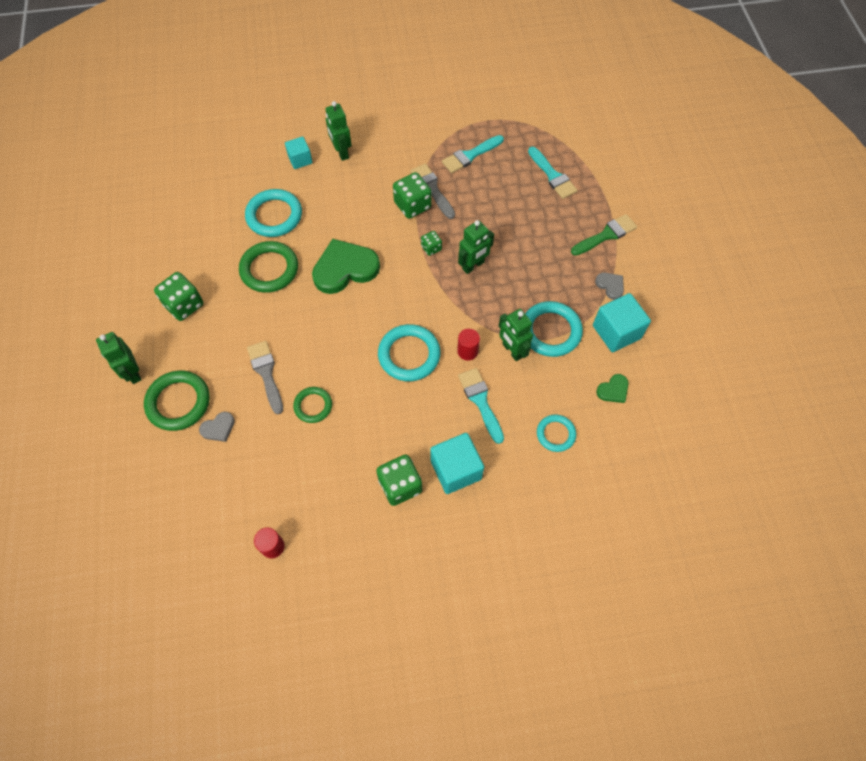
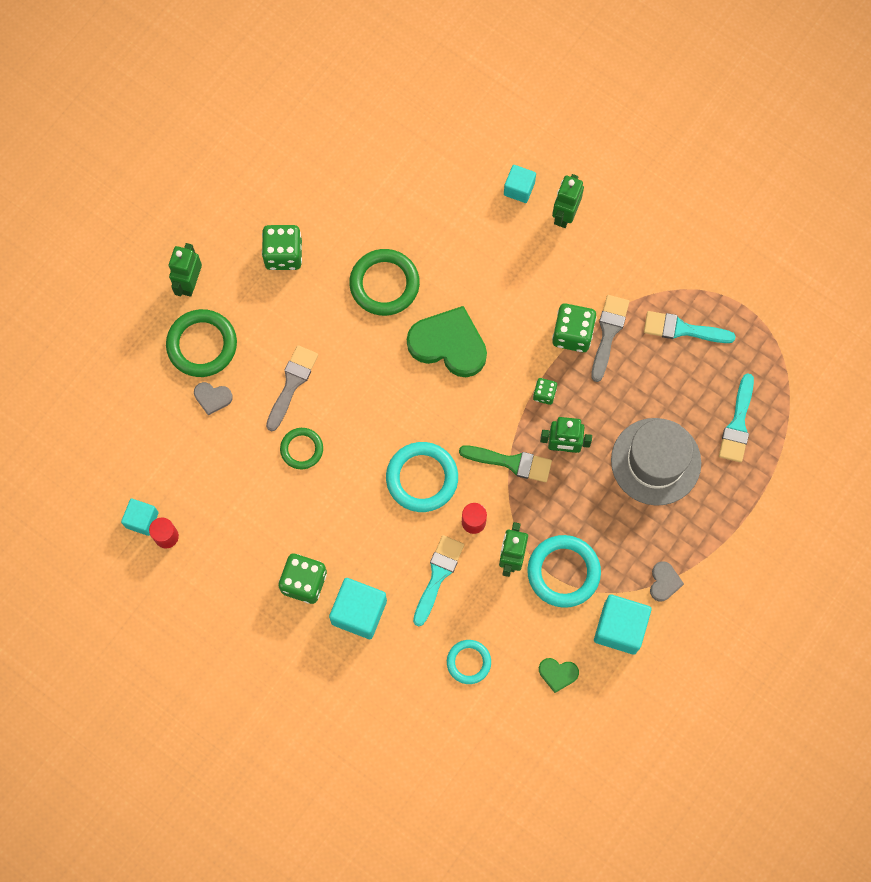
camera: 45 degrees right, 10 degrees up
turquoise ring [245,189,302,237] -> none
green brush [571,214,637,256] -> green brush moved to [459,445,552,482]
none -> turquoise cube [121,499,159,536]
none -> grey hat [611,418,701,506]

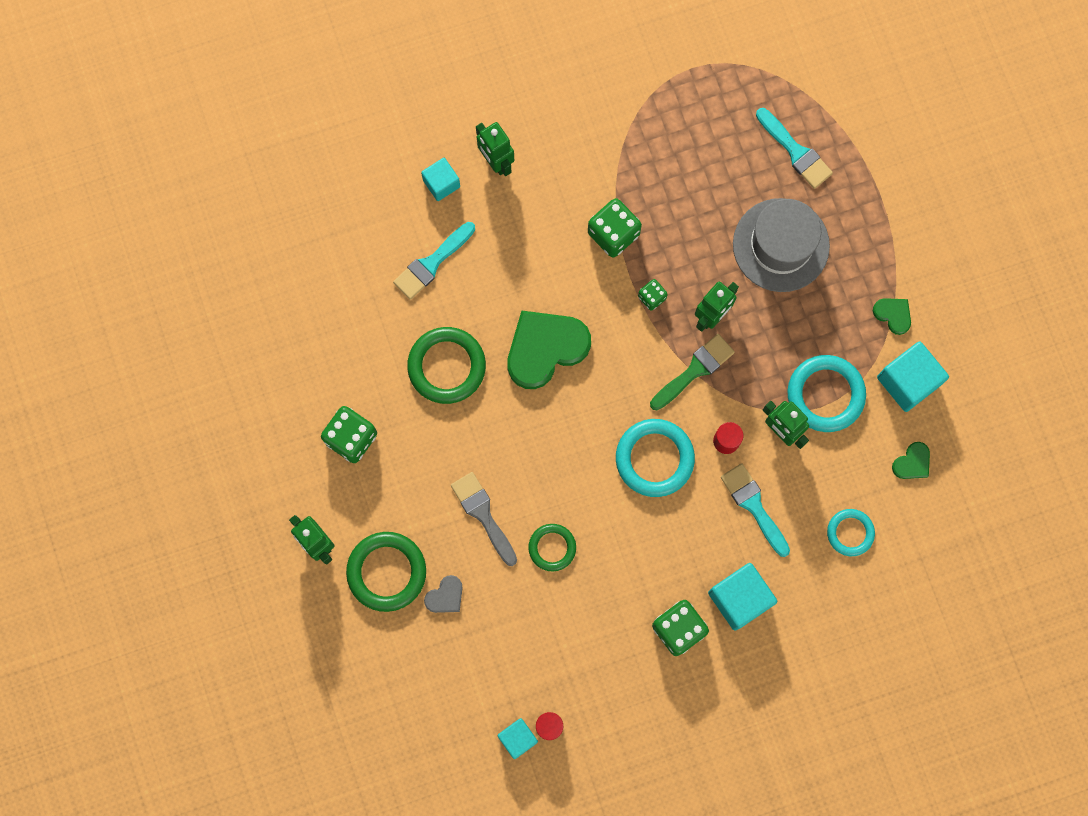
camera: 55 degrees left, 5 degrees up
grey brush [591,295,630,382] -> none
turquoise brush [644,311,736,343] -> turquoise brush moved to [393,222,475,300]
grey heart [650,561,684,602] -> green heart [873,298,911,335]

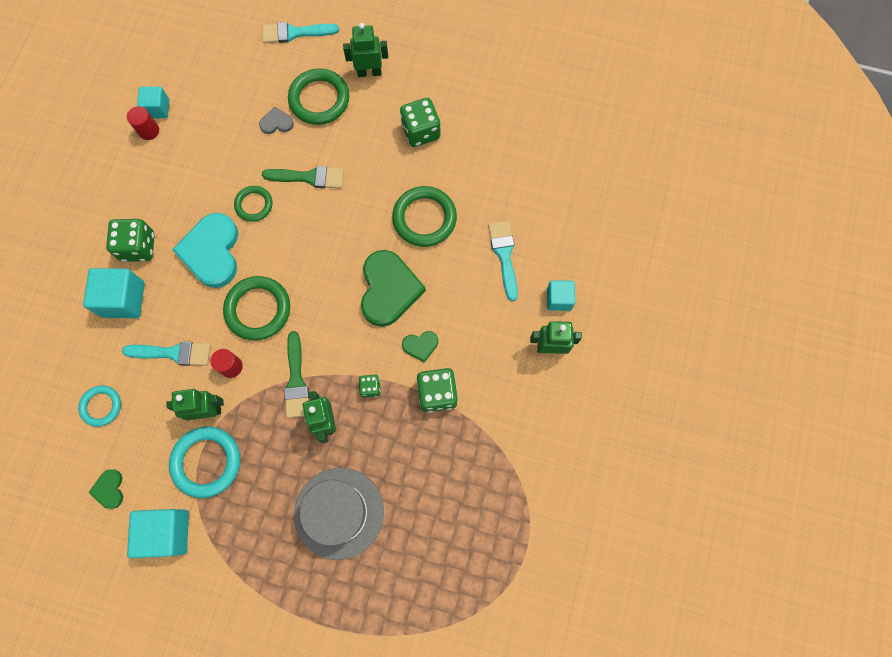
camera: 125 degrees right, 5 degrees down
grey heart [424,575,463,613] -> grey heart turned 90 degrees clockwise [259,107,294,134]
grey brush [451,472,517,566] -> green brush [262,166,344,188]
turquoise ring [616,419,695,497] -> green ring [223,276,290,340]
turquoise brush [756,108,833,189] -> turquoise brush moved to [262,22,339,43]
green heart [873,298,911,335] -> green heart moved to [402,331,438,363]
none -> turquoise heart [172,213,238,288]

